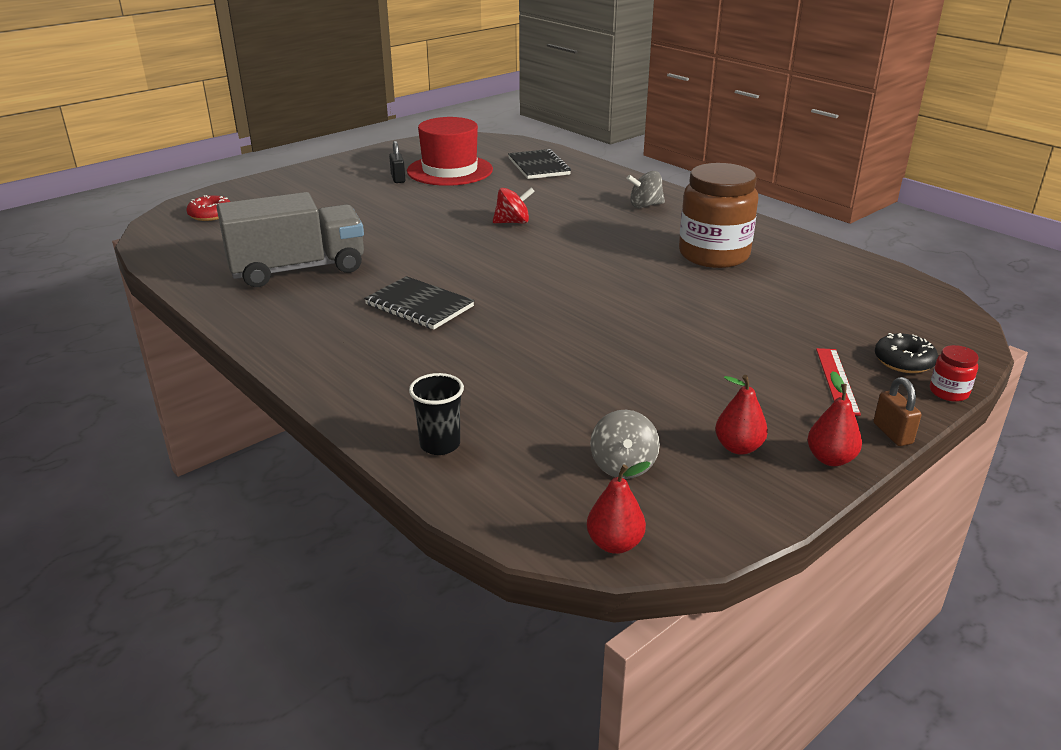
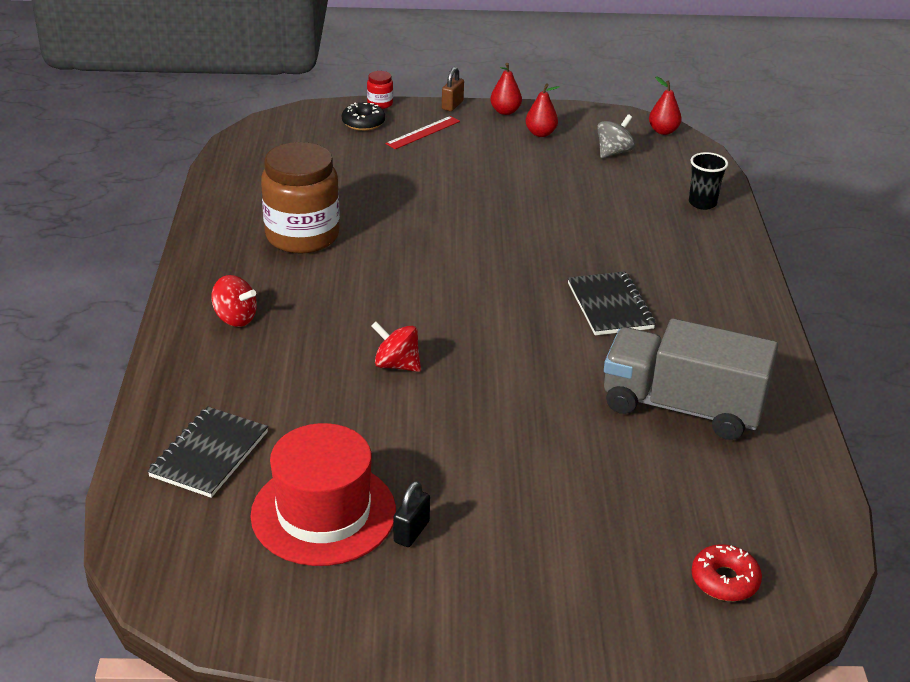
camera: 140 degrees left, 5 degrees up
grey spinning top [627,171,665,208] -> red spinning top [211,275,257,327]

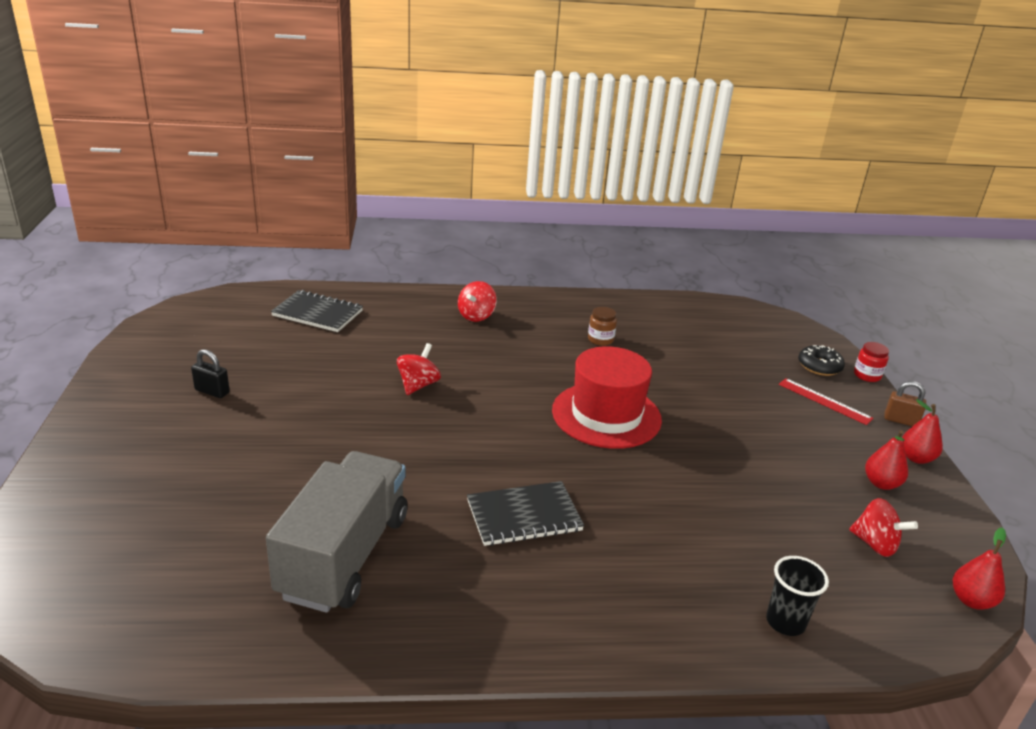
camera: 85 degrees right, 5 degrees down
red hat [250,423,396,566] -> red hat moved to [552,346,662,449]
brown jar [261,142,340,253] -> brown jar [588,307,617,346], size x0.41
grey spinning top [597,114,635,158] -> red spinning top [849,498,918,557]
red donut [691,544,762,601] -> none

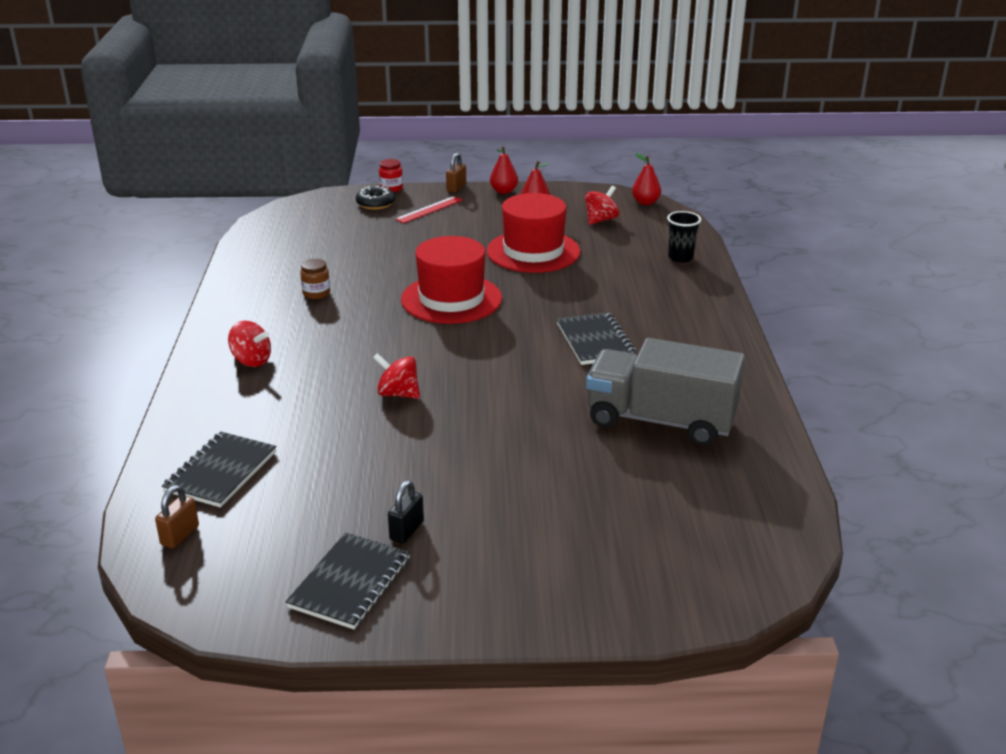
camera: 85 degrees left, 0 degrees up
none -> brown padlock [155,485,199,549]
none -> black notebook [286,532,410,629]
none -> red hat [487,193,580,273]

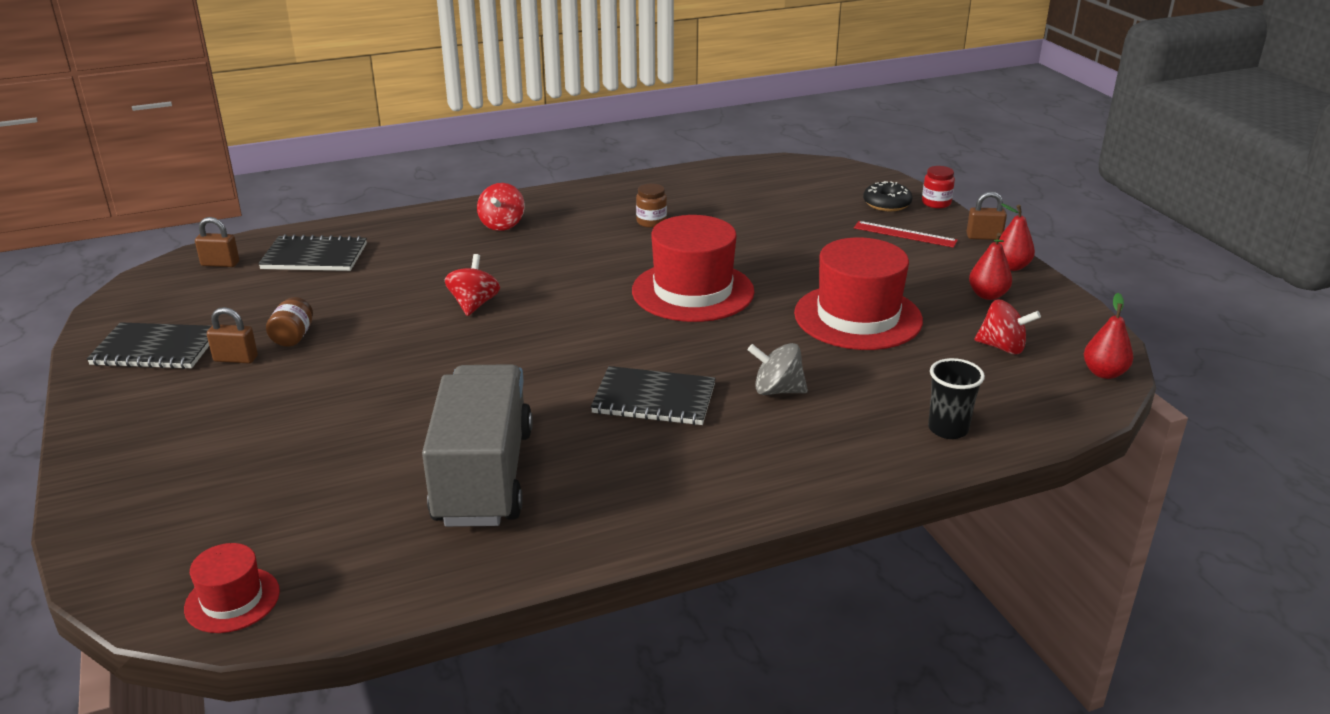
camera: 70 degrees right, 0 degrees up
black padlock [388,480,424,544] -> brown padlock [207,307,258,363]
black notebook [557,312,637,365] -> black notebook turned 45 degrees clockwise [591,366,716,425]
none -> red hat [184,543,280,633]
none -> brown jar [266,297,313,347]
none -> grey spinning top [748,343,808,395]

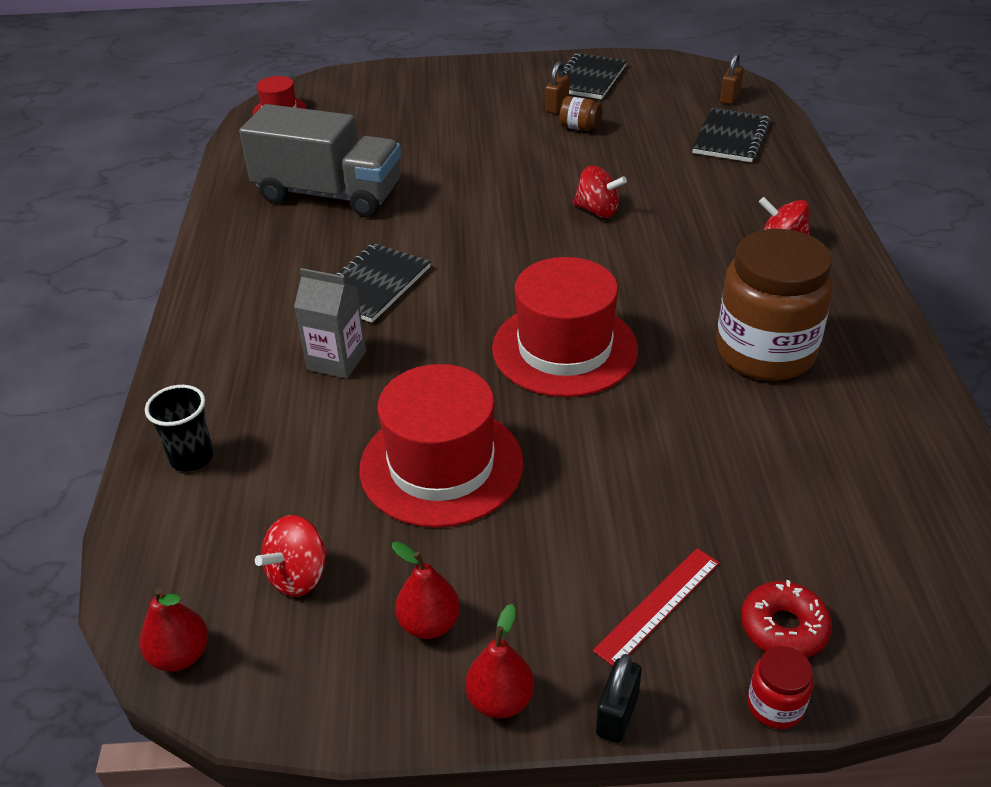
camera: 110 degrees right, 10 degrees up
brown jar [636,184,667,228] -> brown jar [716,229,833,381], size x2.44
grey spinning top [748,343,808,395] -> grey carton [294,268,366,379]
black donut [863,181,912,211] -> red donut [741,580,832,658]
brown padlock [967,191,1007,240] -> black padlock [596,654,642,743]

